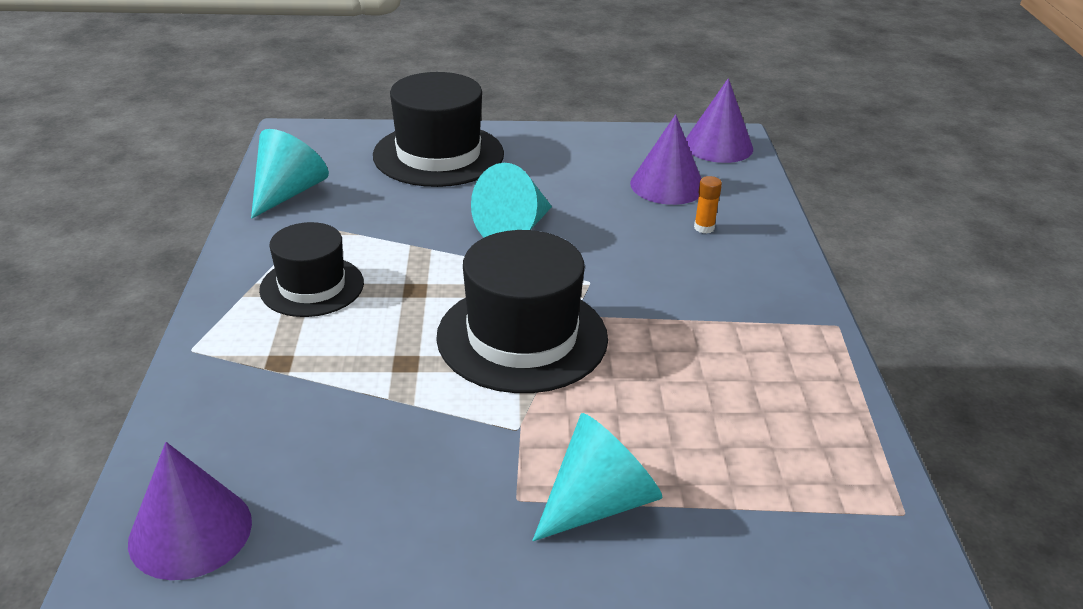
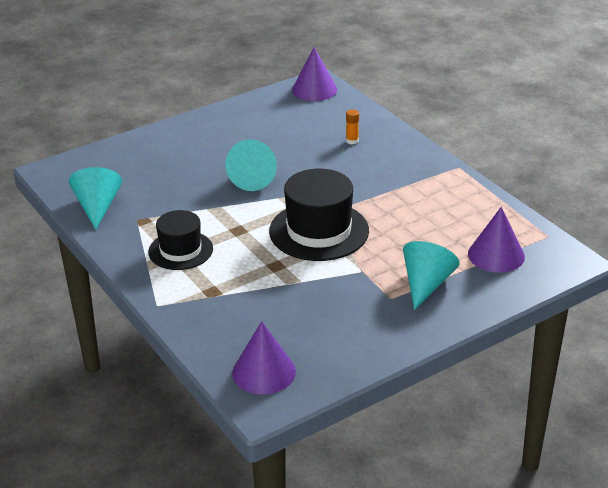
camera: 30 degrees left, 0 degrees up
black hat [373,72,504,187] -> none
purple cone [630,114,701,205] -> purple cone moved to [468,207,525,273]

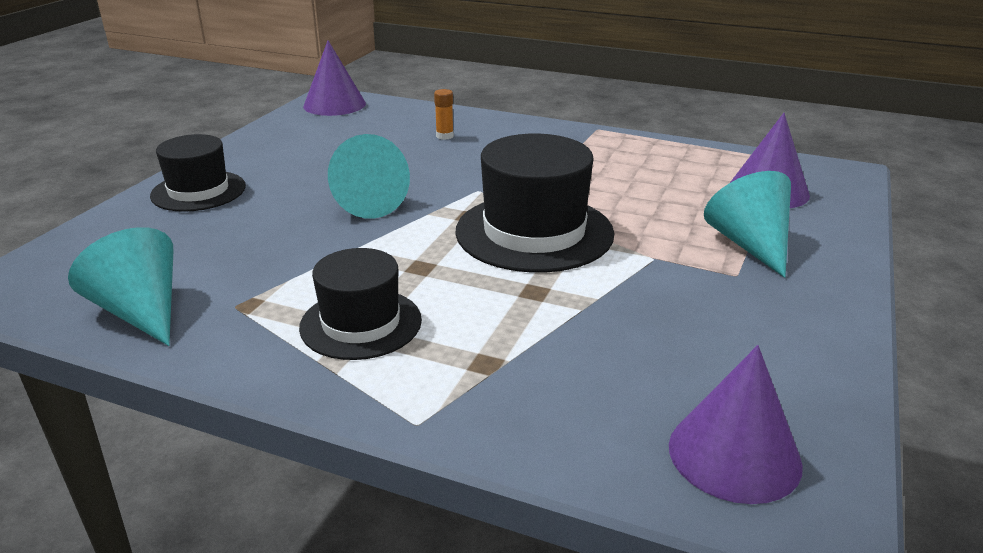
camera: 35 degrees left, 5 degrees down
none -> black hat [150,134,246,212]

